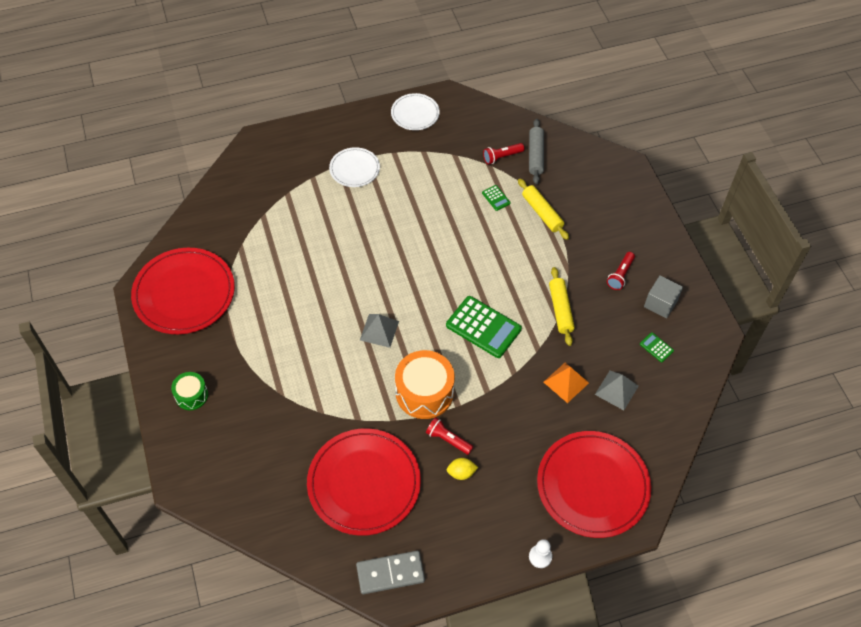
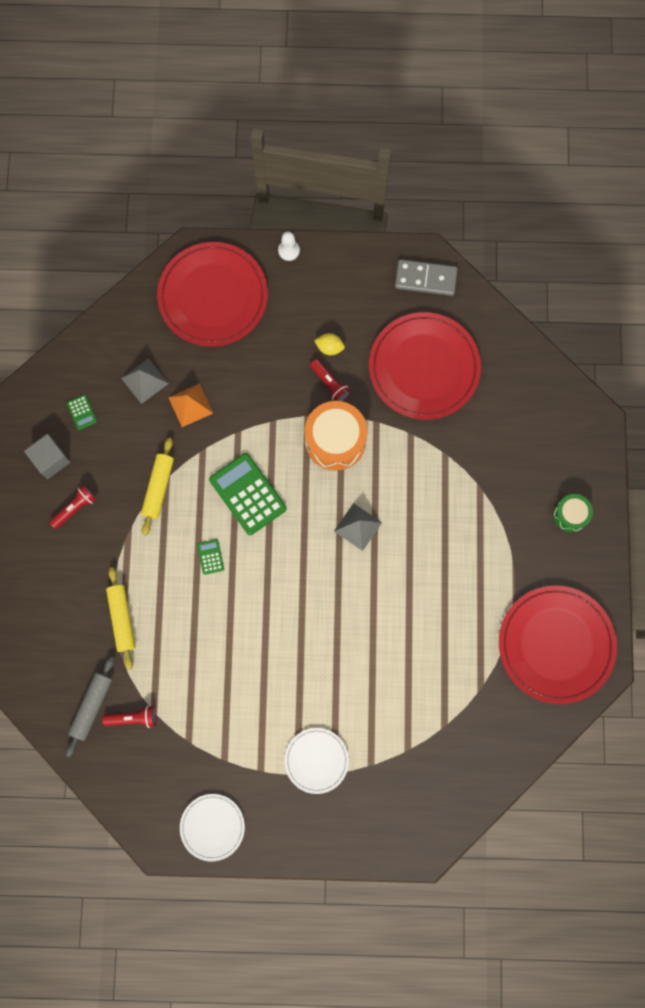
camera: 160 degrees left, 20 degrees up
green calculator [482,185,511,211] -> green calculator moved to [197,539,224,575]

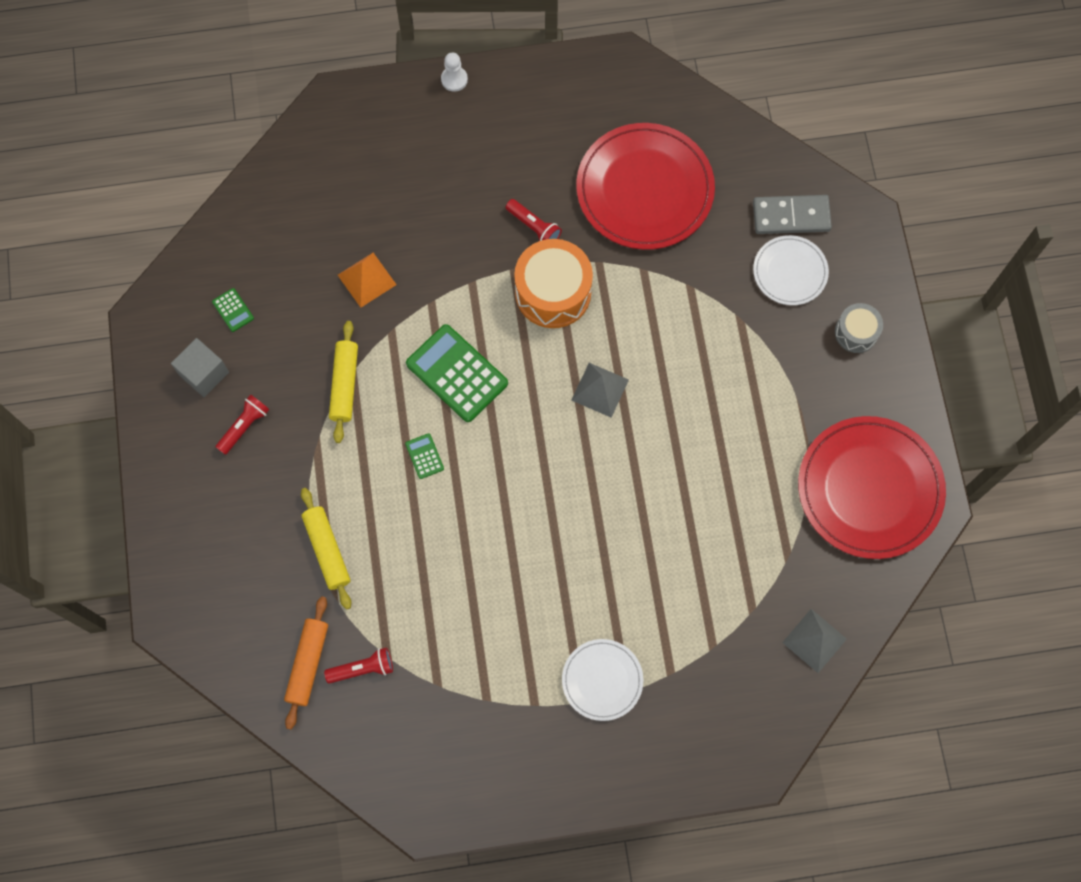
camera: 10 degrees left, 5 degrees down
grey rolling pin [66,656,114,757] -> orange rolling pin [284,596,328,730]
grey pyramid [121,358,169,404] -> grey pyramid moved to [782,609,847,673]
red plate [157,242,268,347] -> none
white plate [180,794,245,861] -> white plate moved to [753,235,829,305]
yellow lemon [314,333,345,355] -> none
grey domino [395,259,458,296] -> grey domino moved to [753,195,832,234]
green drum [553,494,593,532] -> grey drum [835,303,883,353]

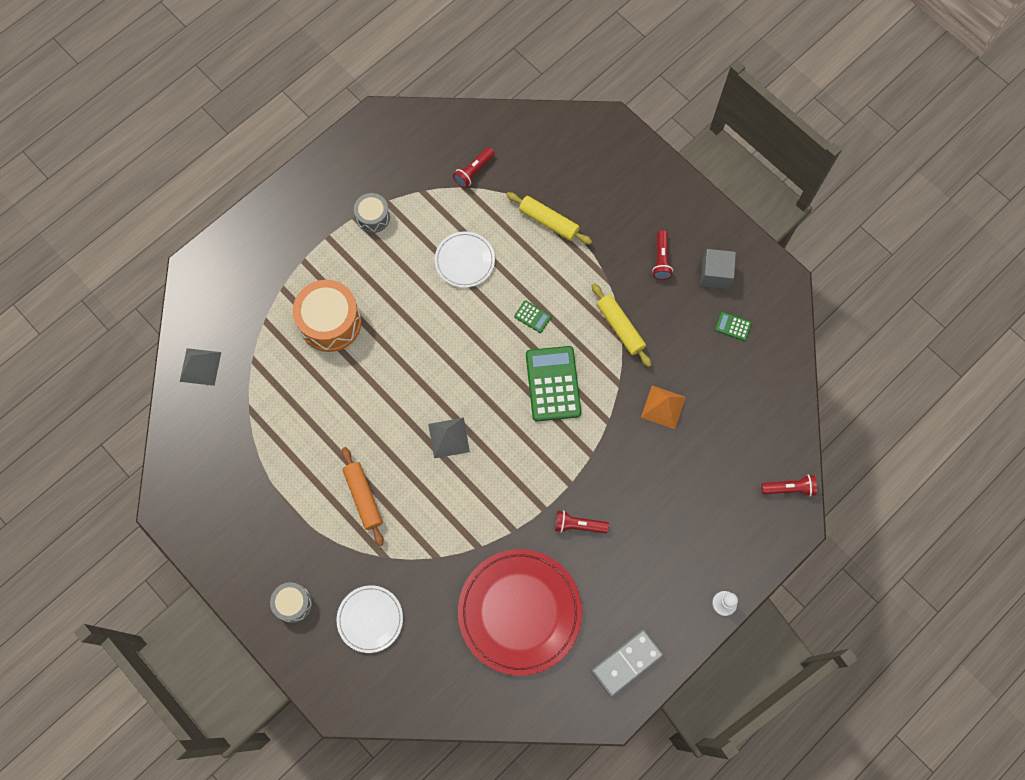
camera: 145 degrees right, 0 degrees up
orange rolling pin [284,596,328,730] -> orange rolling pin moved to [342,447,384,546]
green calculator [406,324,508,422] -> green calculator turned 105 degrees counterclockwise [526,346,581,421]
orange drum [514,239,593,328] -> orange drum moved to [293,280,362,352]
white plate [562,639,643,721] -> white plate moved to [435,231,495,288]
grey domino [753,195,832,234] -> grey domino moved to [591,629,664,697]
red plate [798,416,946,559] -> none
none -> grey drum [354,193,390,233]
none -> red flashlight [761,475,817,497]

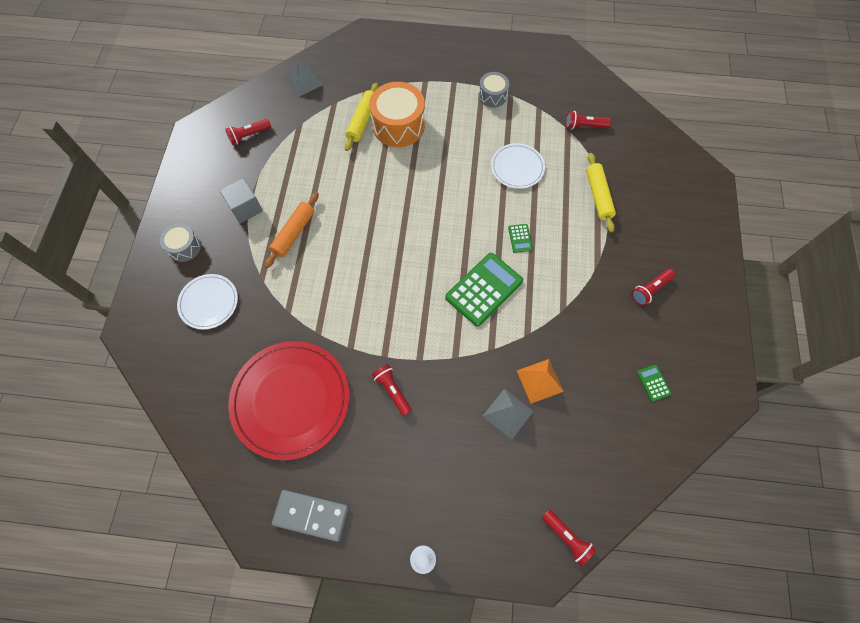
camera: 50 degrees right, 5 degrees down
grey pyramid [428,418,470,458] -> grey pyramid moved to [483,388,533,439]
yellow rolling pin [592,283,652,367] -> yellow rolling pin moved to [345,83,379,151]
grey cube [700,249,736,289] -> grey cube moved to [220,178,263,223]
none -> red flashlight [225,119,271,145]

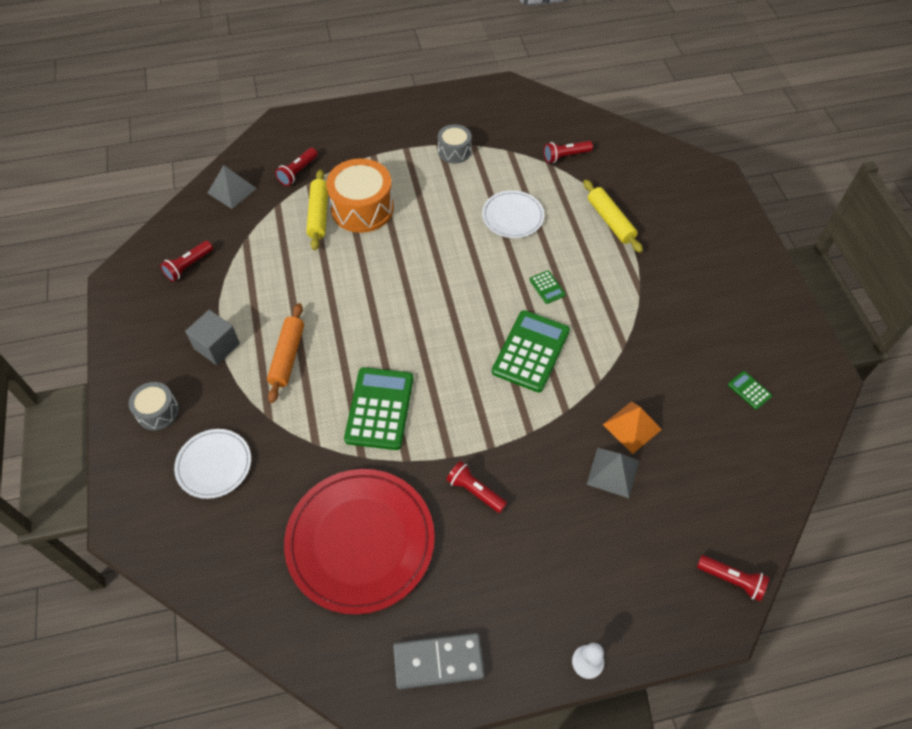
camera: 20 degrees left, 10 degrees down
red flashlight [632,269,675,306] -> red flashlight moved to [275,148,317,186]
none -> green calculator [344,367,414,450]

